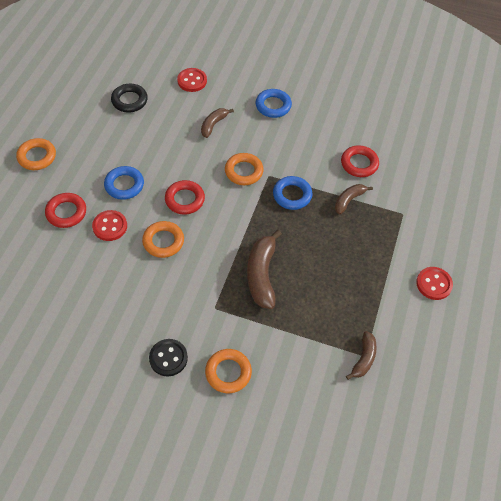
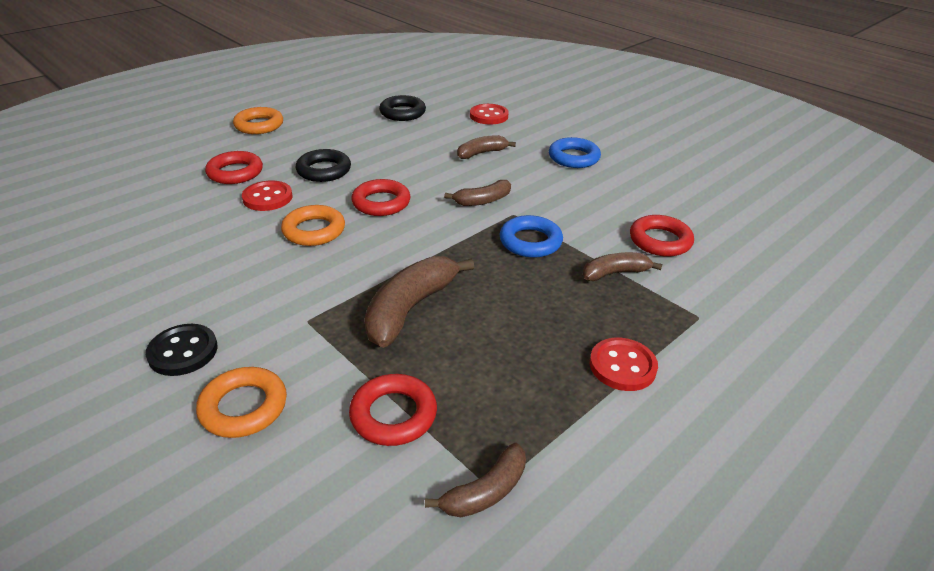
camera: 30 degrees right, 20 degrees down
blue ring [104,166,144,200] -> black ring [296,149,351,182]
orange ring [225,153,264,185] -> brown banana [444,180,511,206]
red button [416,267,453,300] -> red button moved to [590,338,658,391]
none -> red ring [349,374,437,446]

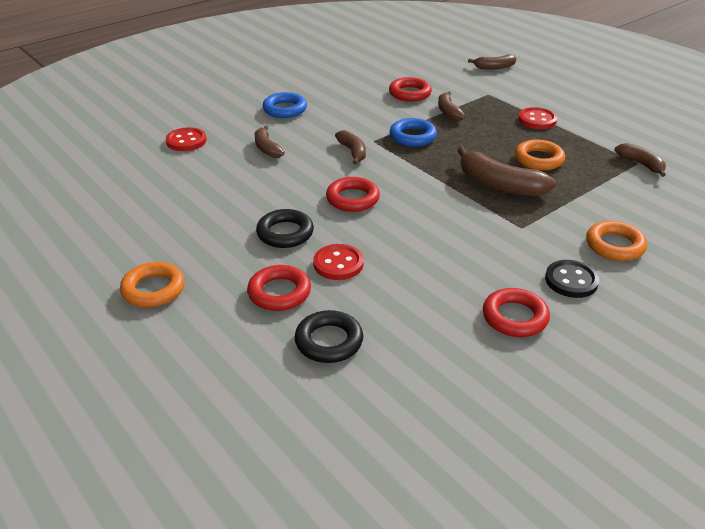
camera: 85 degrees left, 0 degrees up
orange ring [281,205,345,246] -> orange ring moved to [515,139,565,170]
red ring [349,374,437,446] -> red ring moved to [483,288,550,337]
black ring [379,95,426,121] -> black ring moved to [295,310,363,363]
none -> brown banana [468,55,517,70]

